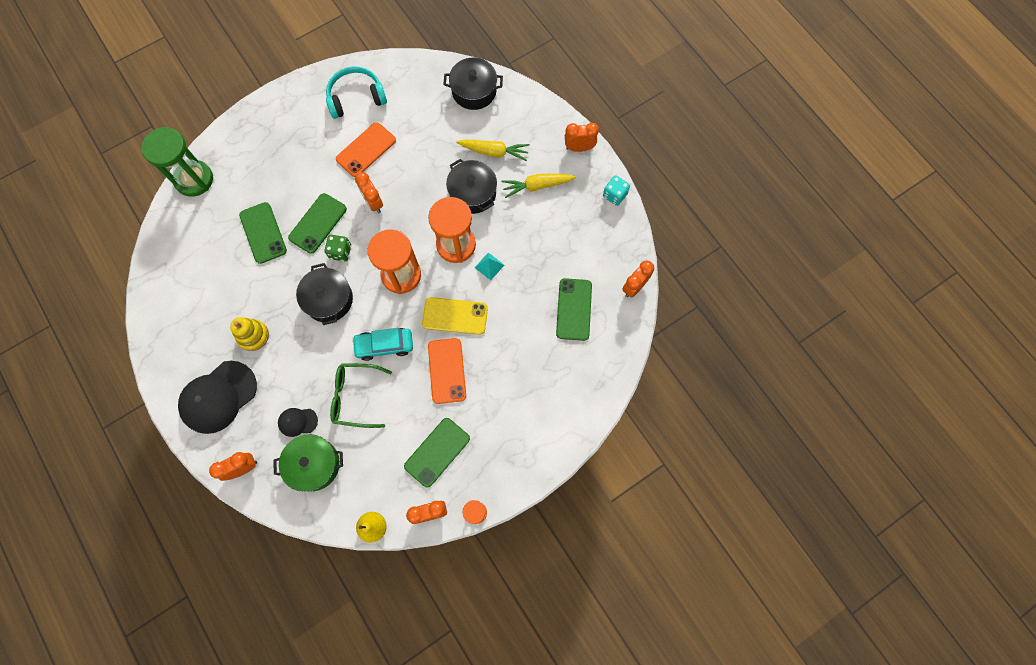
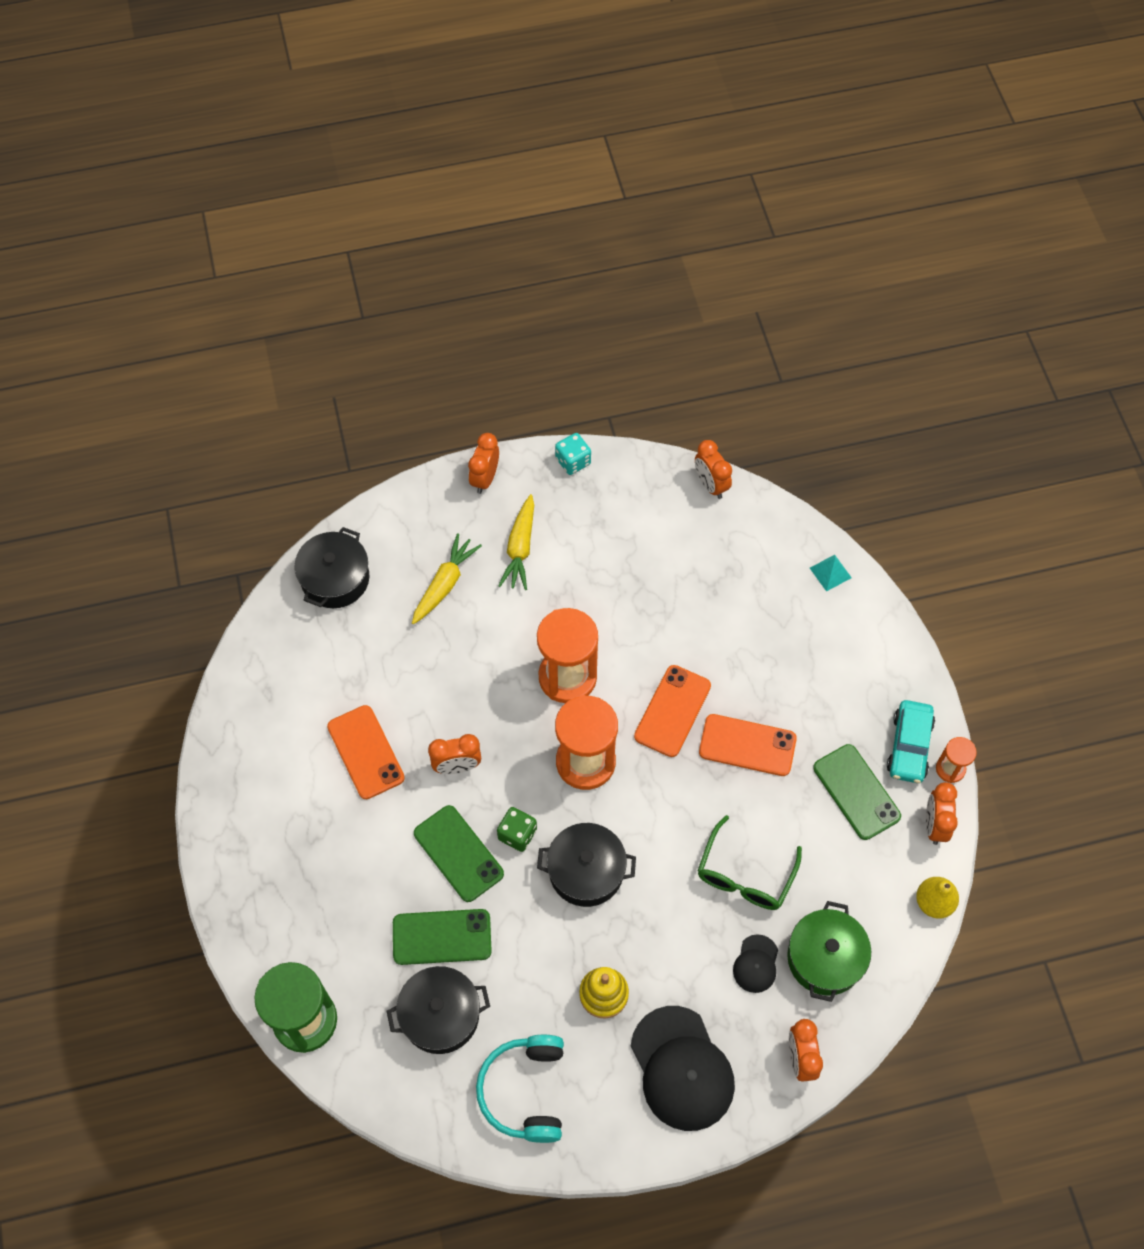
camera: 70 degrees left, 10 degrees down
turquoise headphones [326,66,387,119] -> turquoise headphones moved to [476,1035,564,1143]
turquoise car [352,328,413,361] -> turquoise car moved to [887,700,935,783]
yellow phone [422,297,488,335] -> orange phone [634,665,711,757]
black pot [446,159,497,214] -> black pot moved to [387,966,490,1054]
turquoise pyramid [475,252,504,281] -> turquoise pyramid moved to [810,555,852,592]
green phone [556,278,592,341] -> none

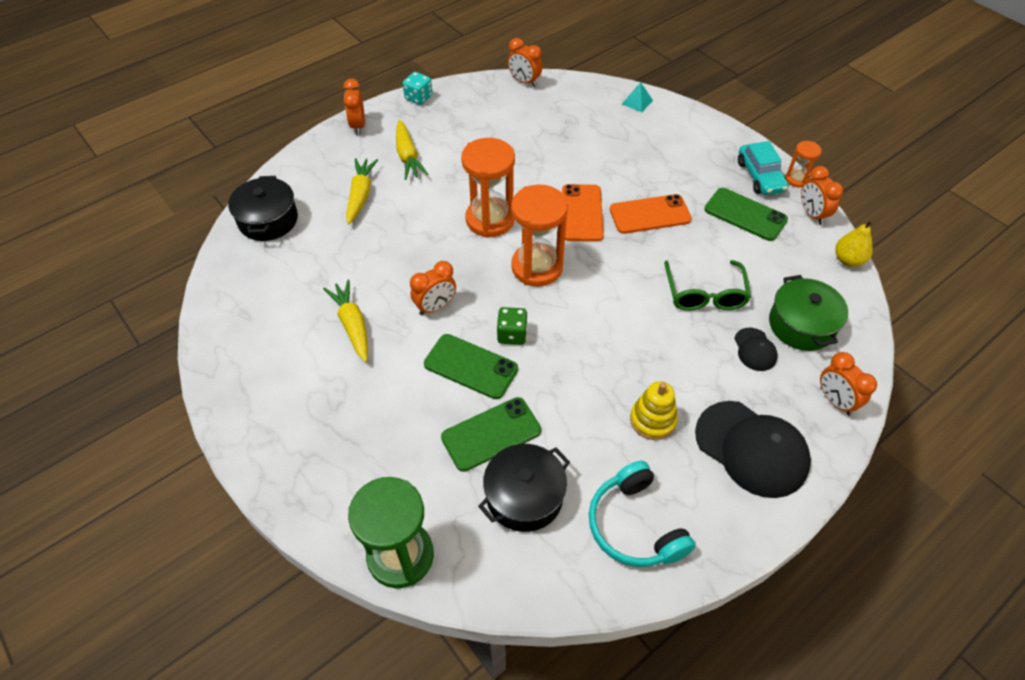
camera: 25 degrees left, 10 degrees down
orange phone [327,705,405,799] -> yellow carrot [323,280,368,362]
black pot [537,823,636,907] -> none

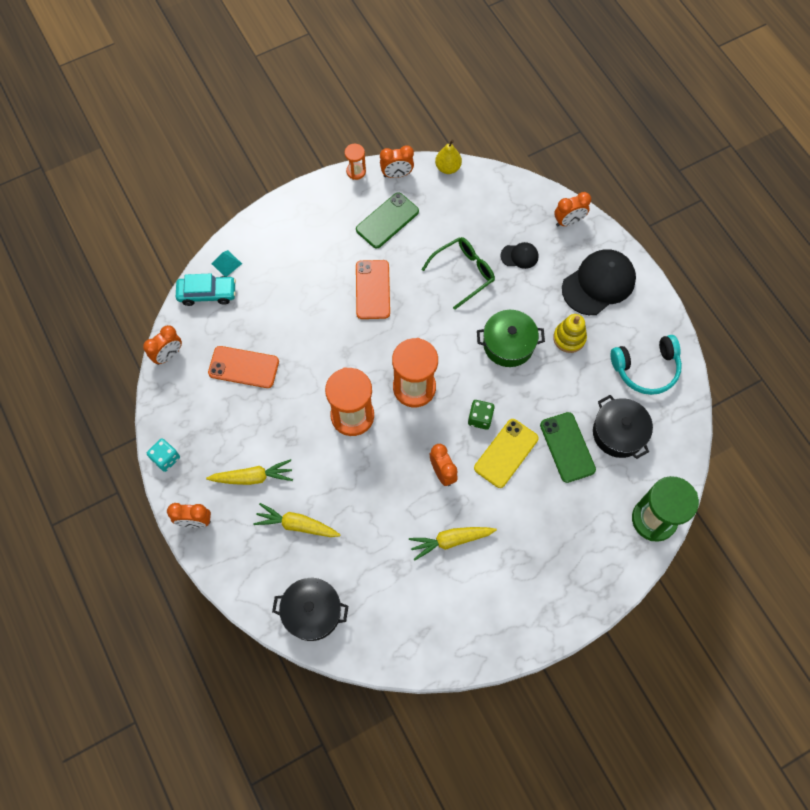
camera: 80 degrees left, 15 degrees up
green phone [424,334,518,399] -> yellow phone [474,419,539,488]
orange phone [562,184,604,242] -> orange phone moved to [208,346,279,388]
green glasses [664,260,751,311] -> green glasses turned 45 degrees counterclockwise [421,237,495,310]
turquoise car [738,141,788,195] -> turquoise car moved to [176,274,236,306]
green pot [769,275,848,351] -> green pot moved to [477,310,545,367]

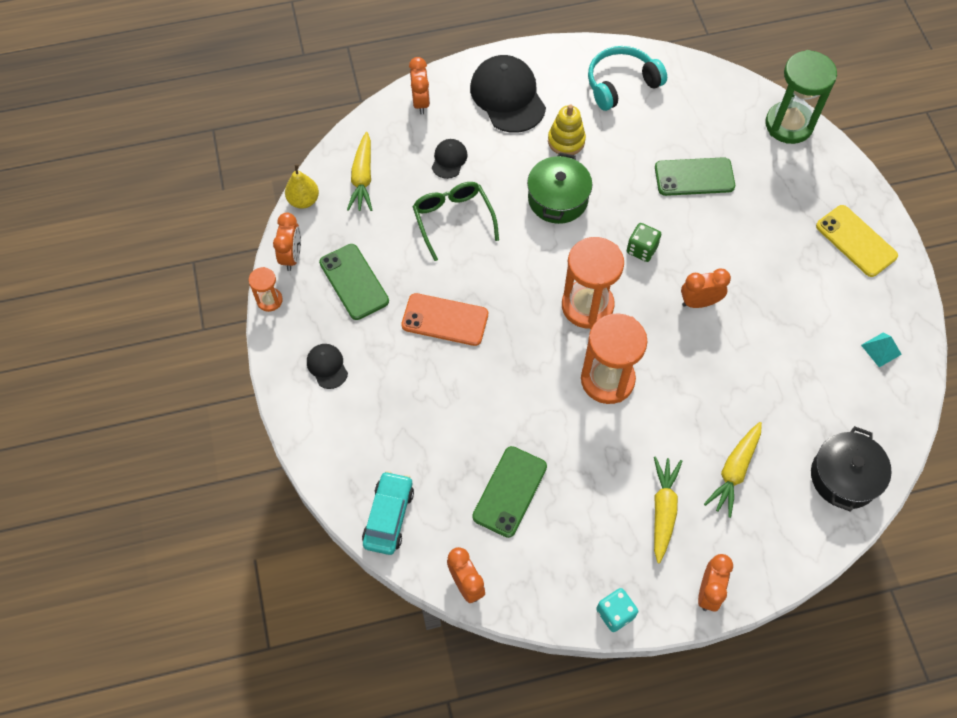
camera: 75 degrees left, 5 degrees down
orange phone [208,346,279,388] -> green phone [472,446,547,538]
turquoise pyramid [211,250,242,277] -> turquoise pyramid moved to [861,332,902,367]
yellow carrot [409,527,497,560] -> yellow carrot moved to [347,132,372,211]
yellow phone [474,419,539,488] -> yellow phone moved to [816,205,898,277]
black pot [593,395,653,459] -> none
turquoise headphones [611,335,682,395] -> turquoise headphones turned 120 degrees counterclockwise [588,46,667,111]
none -> black cap [307,344,348,389]

